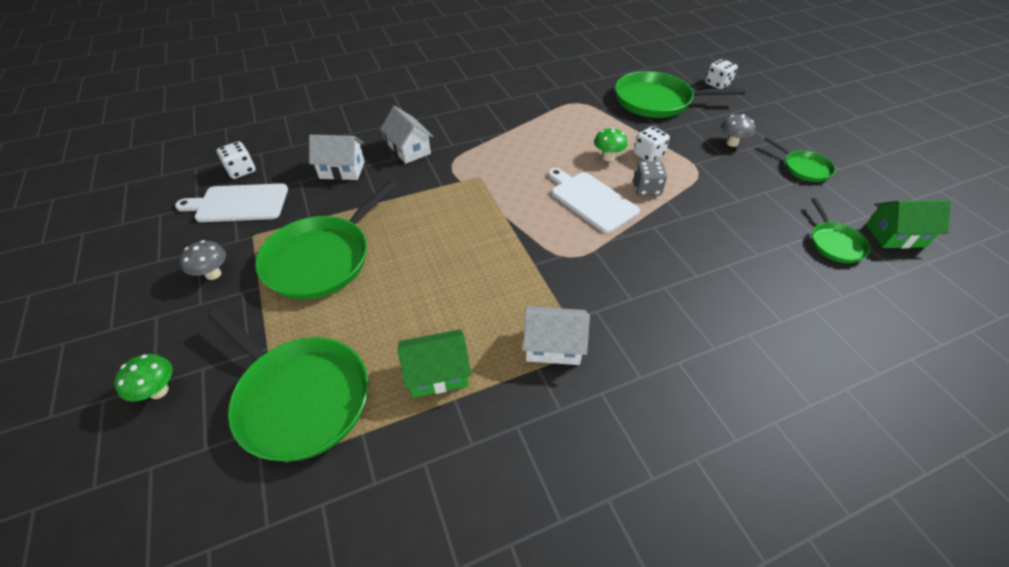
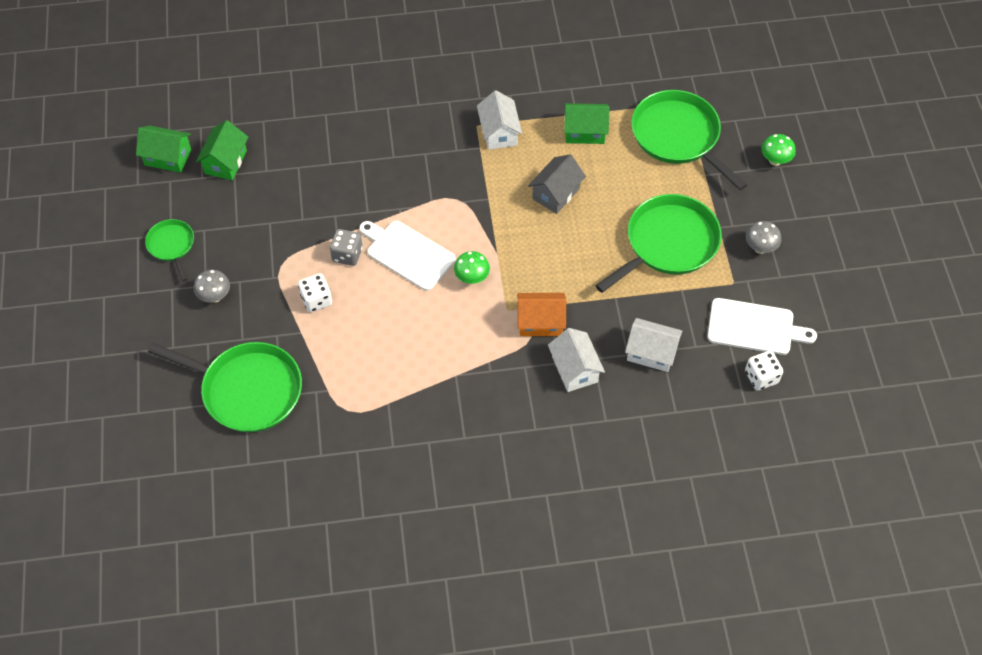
camera: 165 degrees left, 10 degrees up
white house [523,306,590,365] -> white house turned 60 degrees clockwise [477,90,522,150]
white cutting board [548,168,640,233] -> white cutting board turned 150 degrees clockwise [359,221,456,291]
green mushroom [594,127,627,161] -> green mushroom moved to [454,251,490,284]
white dice [705,59,738,89] -> none
green pan [811,198,871,263] -> green house [196,120,248,180]
none -> orange house [517,293,566,336]
none -> grey house [528,154,586,214]

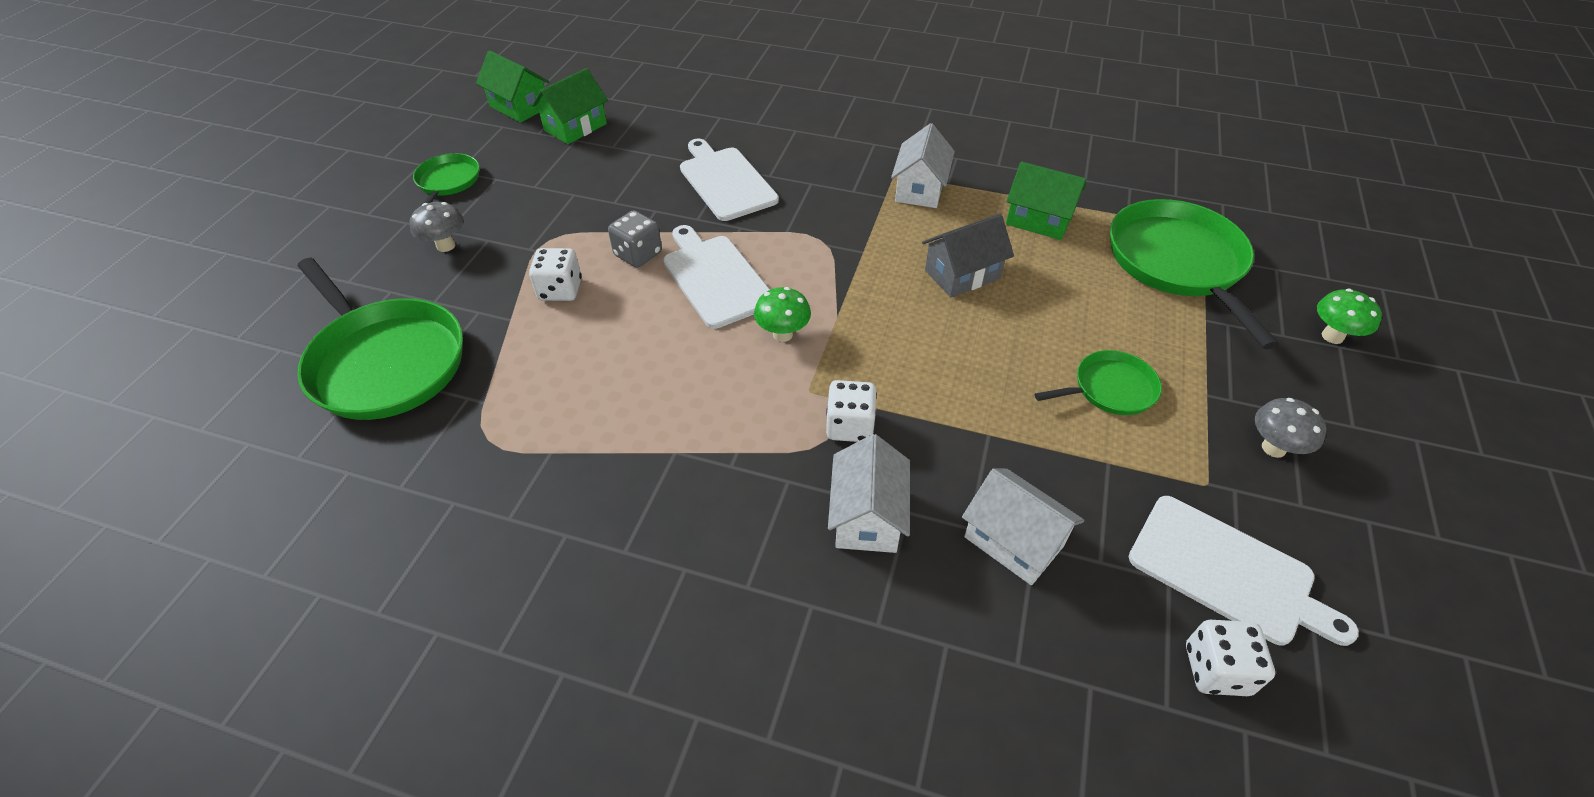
camera: 25 degrees right, 10 degrees down
orange house [517,293,566,336] -> white dice [826,380,877,442]
green pan [595,194,722,293] -> green pan [1035,350,1162,415], size x0.52
none -> white cutting board [680,139,779,221]

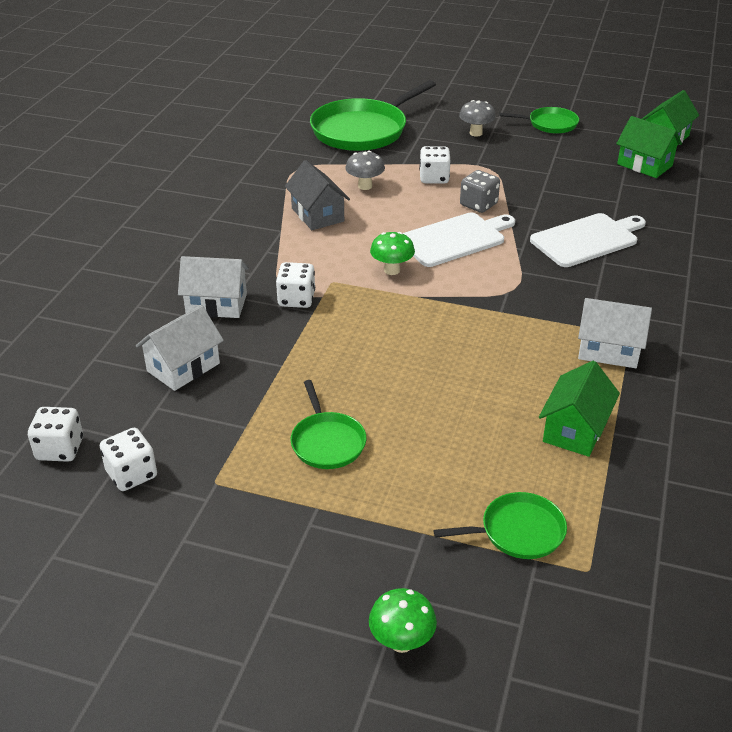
camera: 90 degrees right, 10 degrees down
grey house [922,214,1014,297] -> grey house moved to [285,160,350,230]
green pan [1110,199,1279,349] -> green pan [434,492,567,559], size x0.52
white cutting board [1129,496,1359,646] -> white dice [100,428,157,491]
grey mushroom [1255,398,1326,458] -> grey mushroom moved to [345,151,385,190]

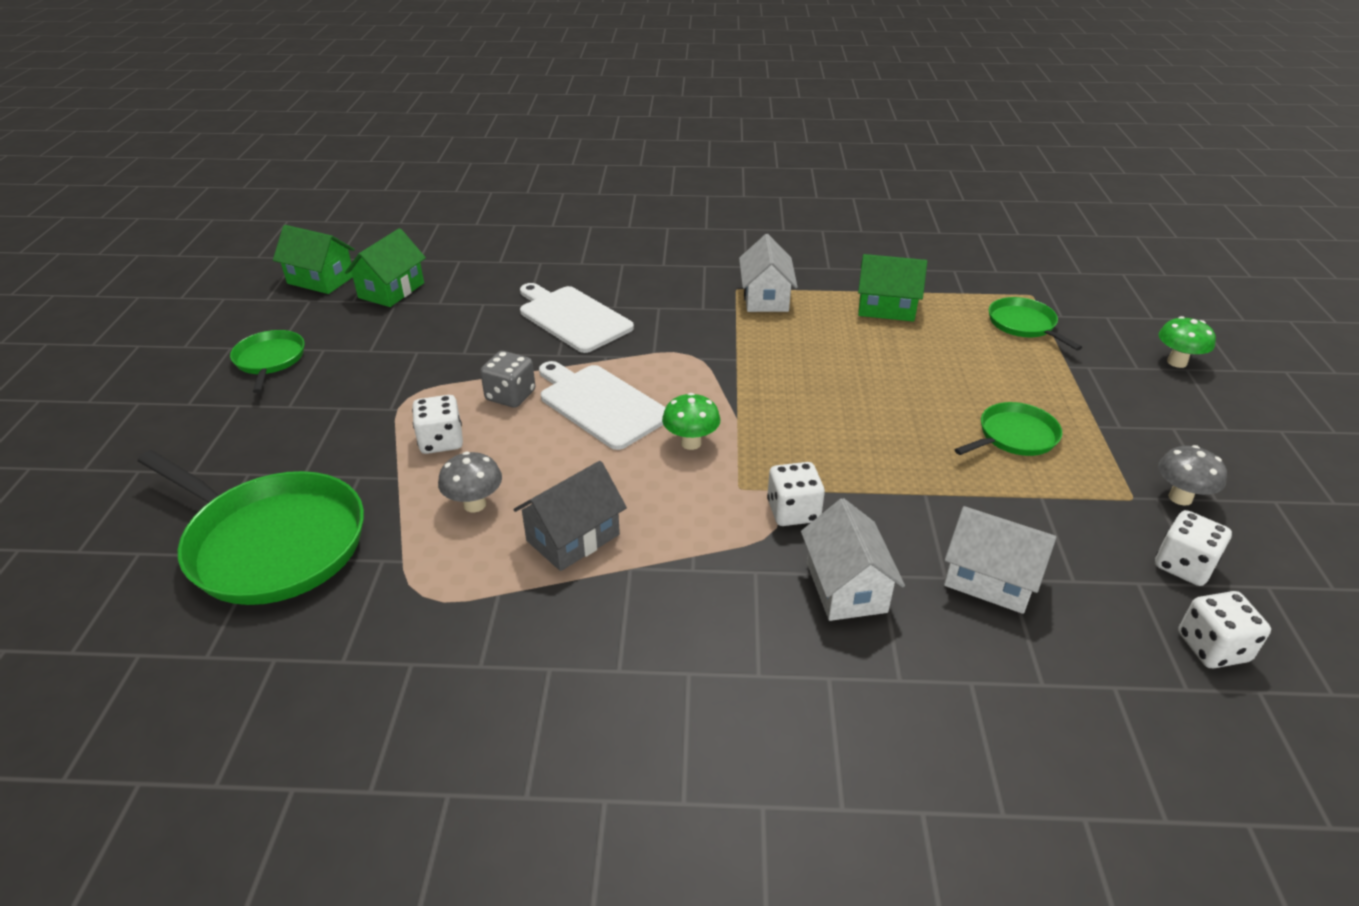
camera: 105 degrees left, 0 degrees up
grey mushroom [459,100,496,136] -> grey mushroom moved to [1158,445,1227,506]

